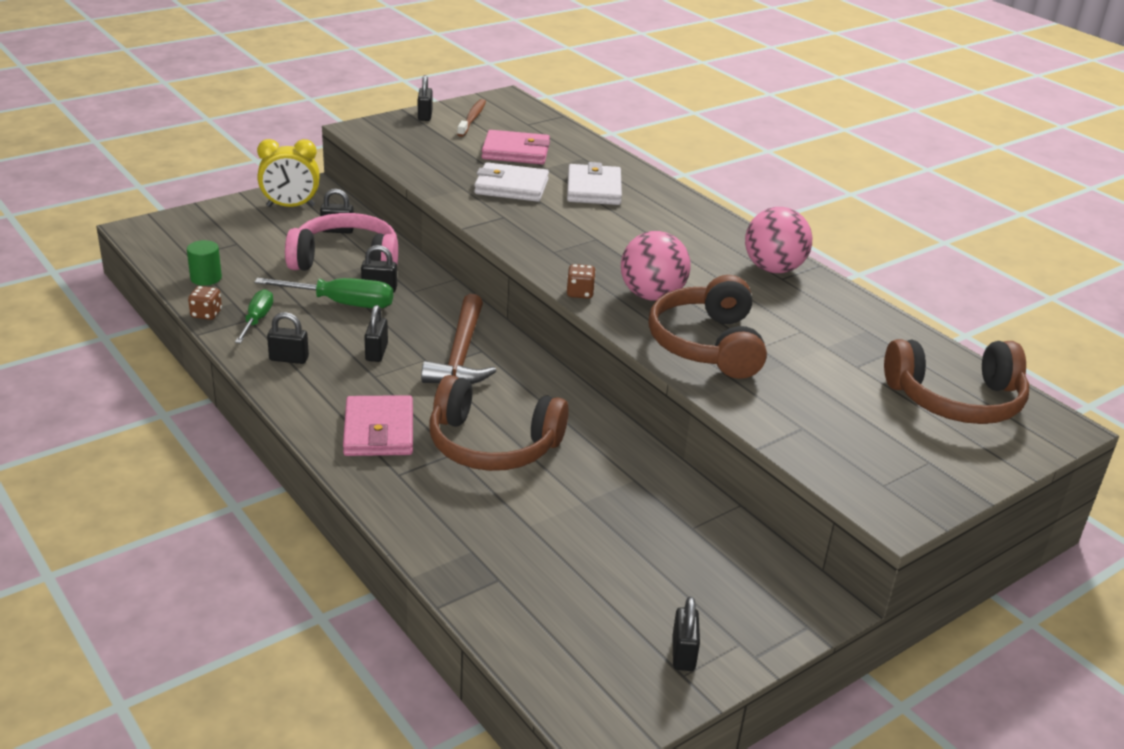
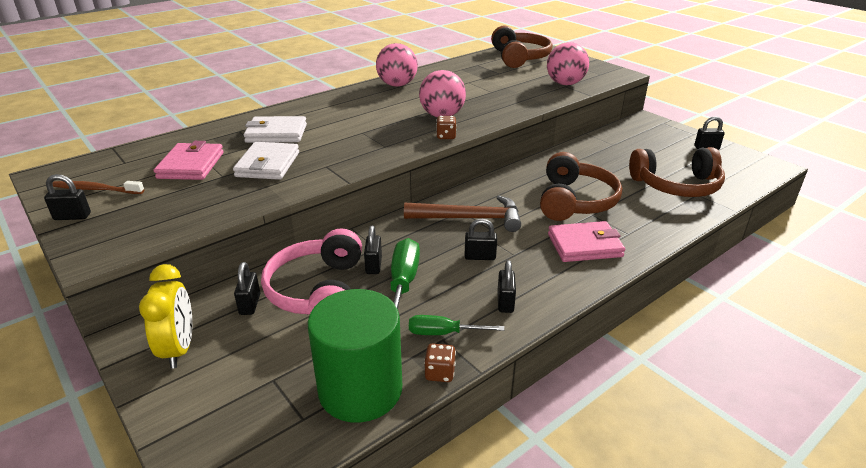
camera: 90 degrees left, 0 degrees up
green cylinder [187,240,222,286] -> green cylinder [307,289,402,423], size x2.31
brown headphones [648,275,767,379] -> brown headphones moved to [629,147,725,197]
none -> pink ball [547,42,589,85]

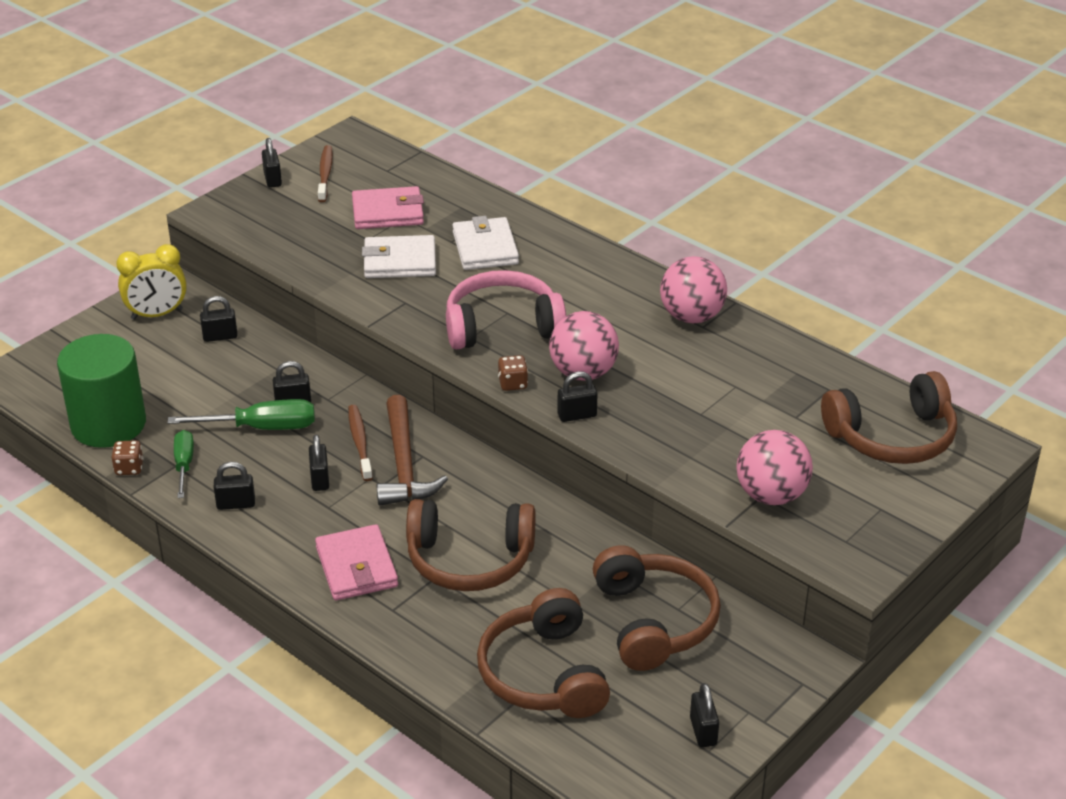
camera: 80 degrees right, 5 degrees up
pink headphones [261,228,362,314] -> pink headphones moved to [446,270,566,350]
none -> brown toothbrush [348,405,373,481]
none -> black padlock [557,372,597,422]
none -> brown headphones [593,545,721,671]

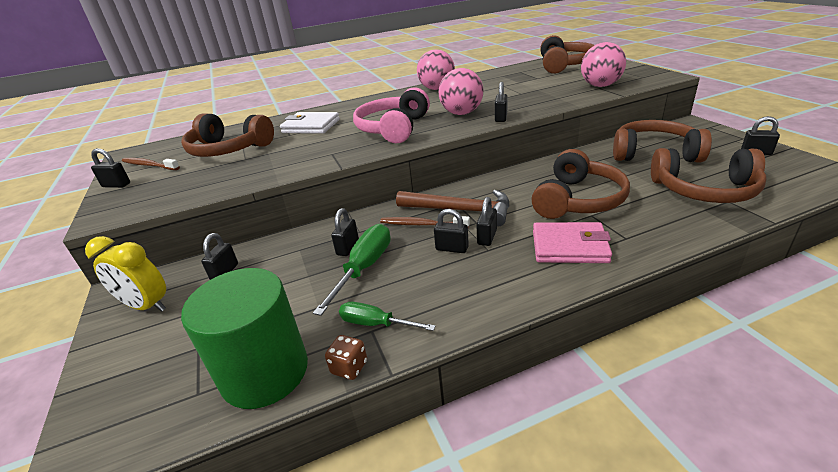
camera: 60 degrees left, 5 degrees down
yellow clock [116,244,187,320] -> yellow clock turned 105 degrees clockwise [85,236,166,312]
black padlock [214,462,255,510] -> black padlock moved to [476,197,497,246]
pink wallet [352,186,424,229] -> brown headphones [181,113,274,157]
white wallet [362,235,436,278] -> none
brown dice [498,355,528,391] -> none

